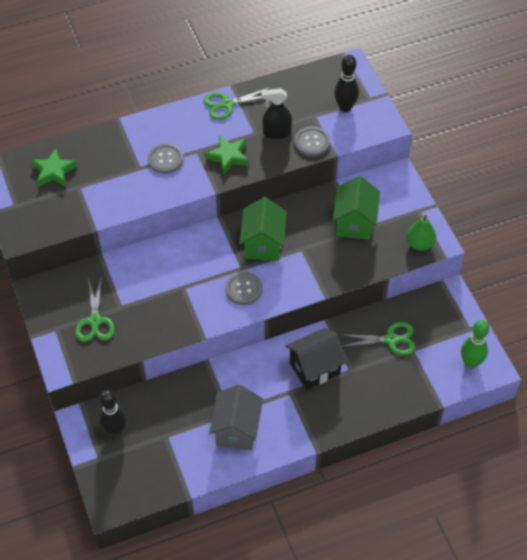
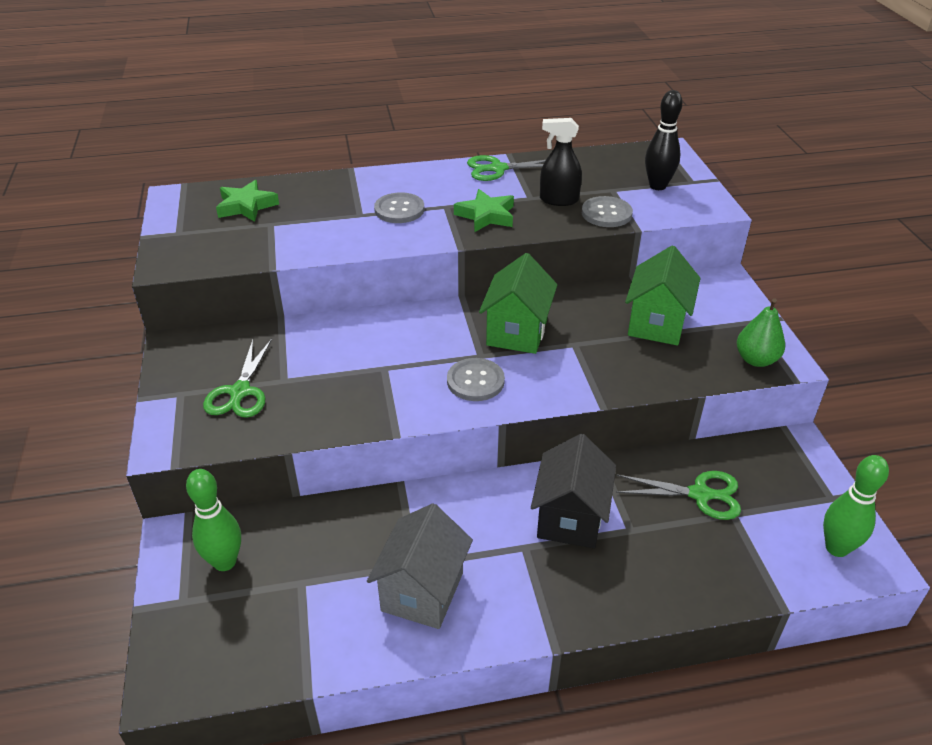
camera: 10 degrees right, 15 degrees down
black bowling pin [99,390,127,437] -> green bowling pin [186,469,241,571]
black house [286,328,347,390] -> black house turned 60 degrees counterclockwise [531,434,616,549]

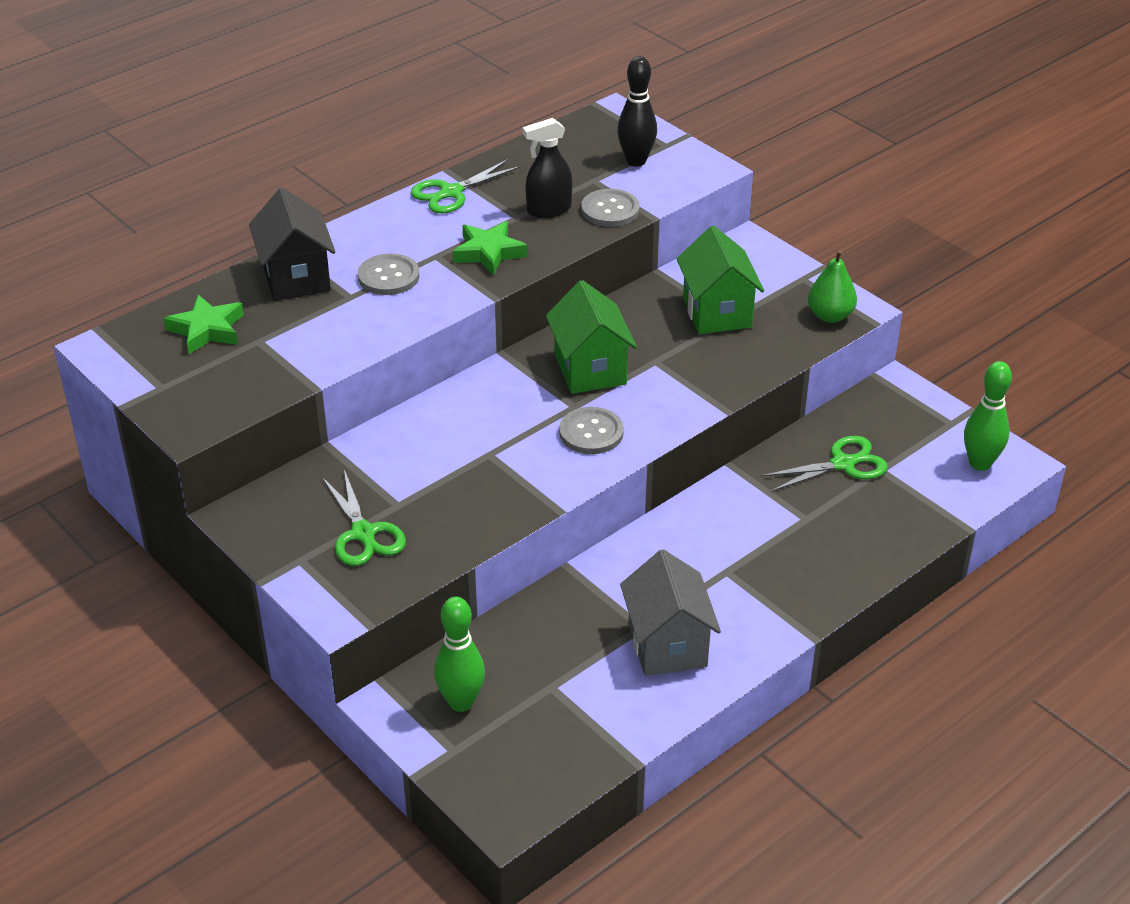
camera: 30 degrees left, 0 degrees up
black house [531,434,616,549] -> black house moved to [249,188,335,301]

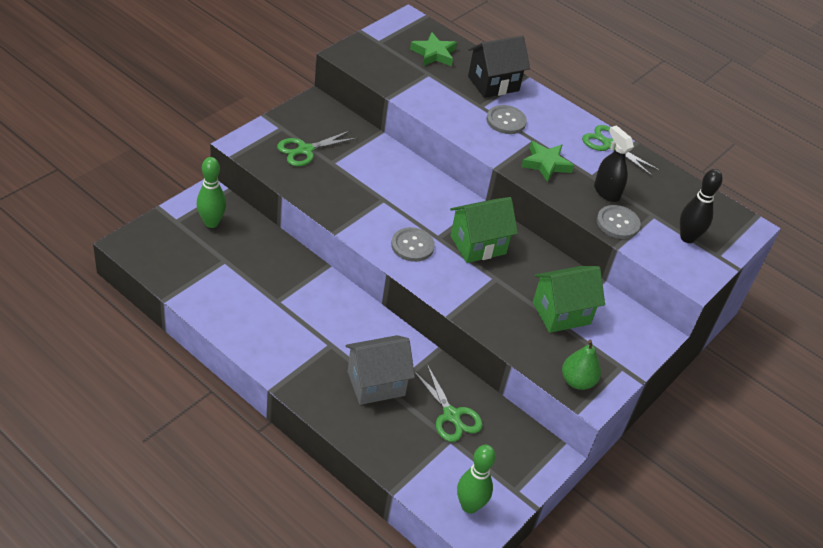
camera: 75 degrees right, 5 degrees up
grey house [620,549,721,676] -> grey house moved to [345,335,415,405]

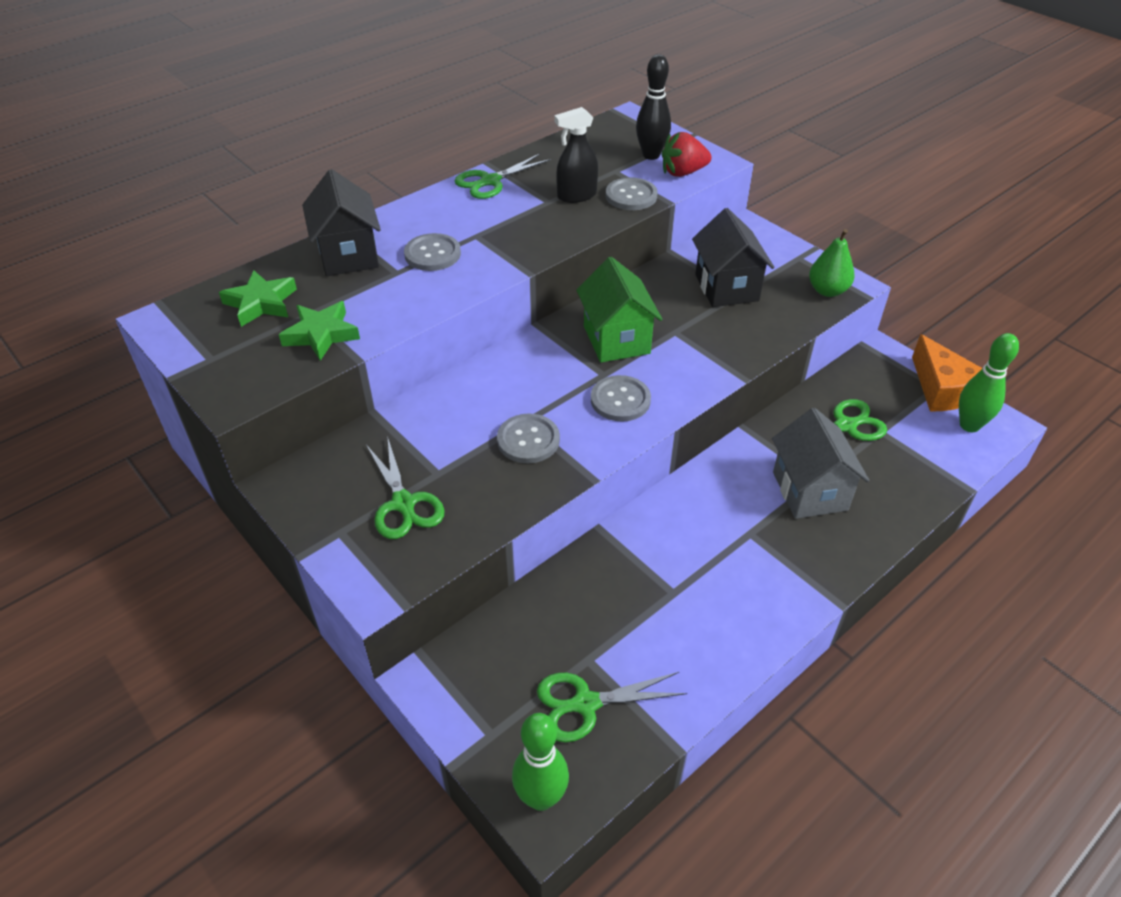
camera: 75 degrees left, 0 degrees up
green bowling pin [197,157,226,228] -> green bowling pin moved to [512,713,569,811]
green star [521,141,574,183] -> green star moved to [279,301,360,361]
green house [533,266,605,333] -> black house [692,208,774,307]
none -> grey button [497,413,560,463]
none -> green scissors [537,672,687,743]
none -> red strawberry [662,132,712,177]
none -> orange cheese [912,334,983,412]

